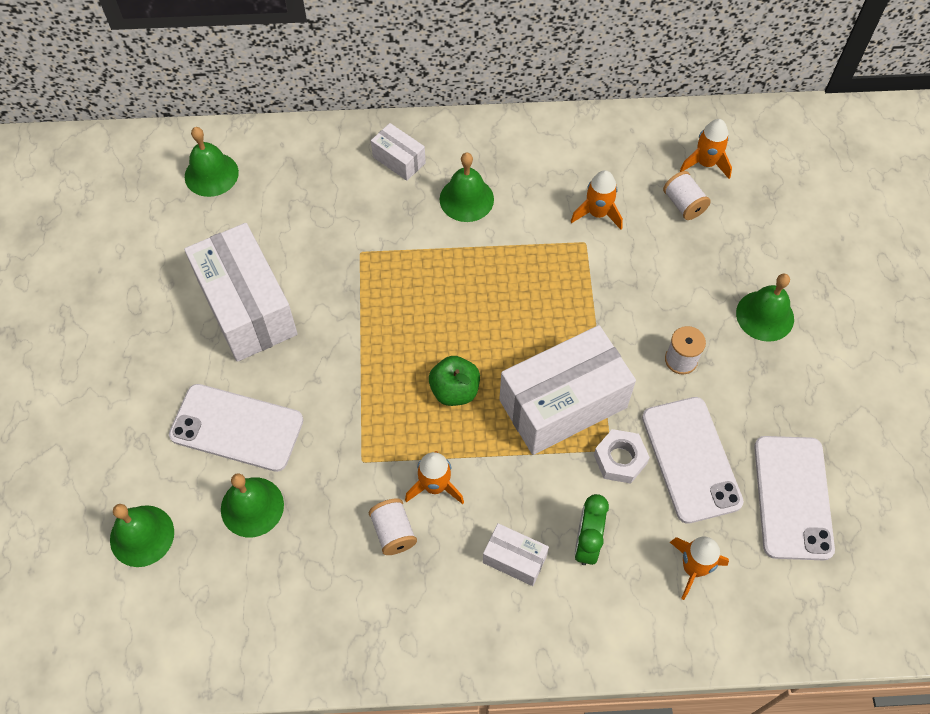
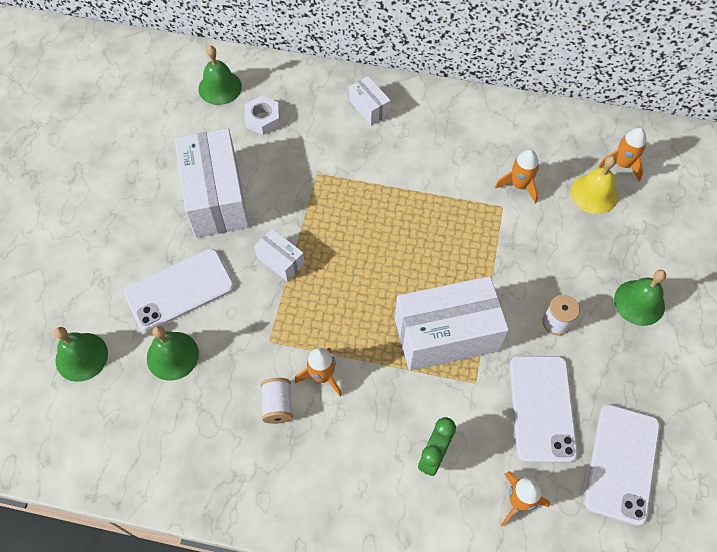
camera: 15 degrees right, 0 degrees up
white phone [169,384,303,472] -> white phone turned 60 degrees counterclockwise [124,249,234,332]
green apple [429,356,480,406] -> none
green bell [439,152,494,222] -> none
white box [483,523,549,586] -> white box moved to [254,229,305,282]
white nut [594,429,650,484] -> white nut moved to [244,96,280,135]
white spool [663,171,711,220] -> yellow bell [571,156,618,214]

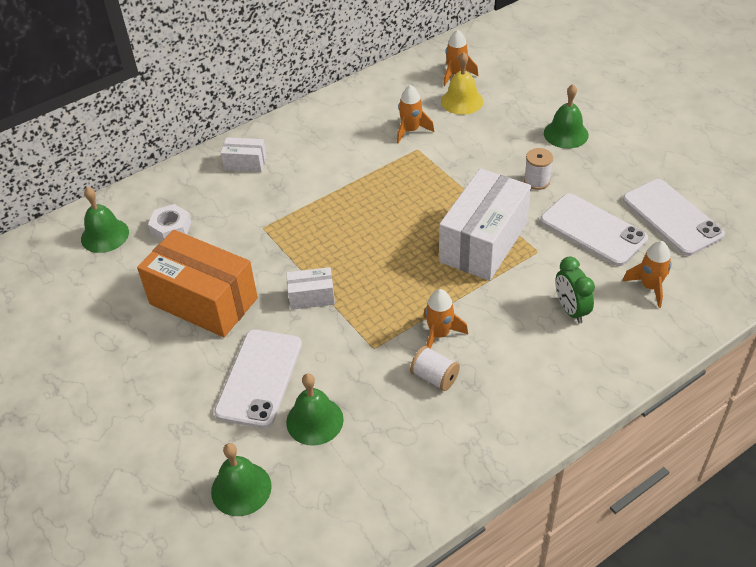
camera: 45 degrees left, 15 degrees down
white box [175,129,249,238] -> orange box [137,230,258,337]

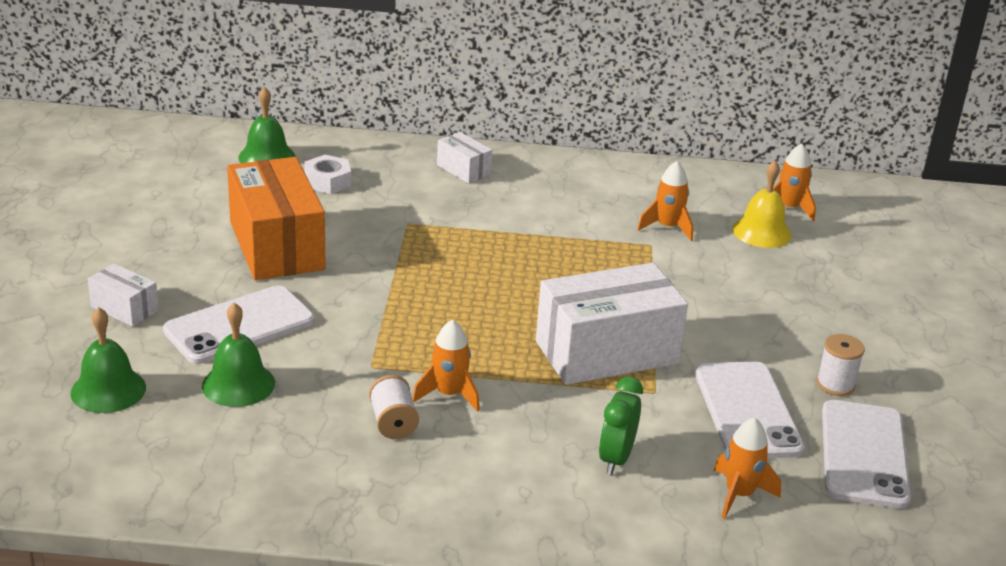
camera: 35 degrees right, 15 degrees down
white box [286,267,335,310] -> white box moved to [88,263,159,327]
white spool [524,148,553,190] -> white spool moved to [816,334,865,396]
green bell [544,84,589,149] -> none

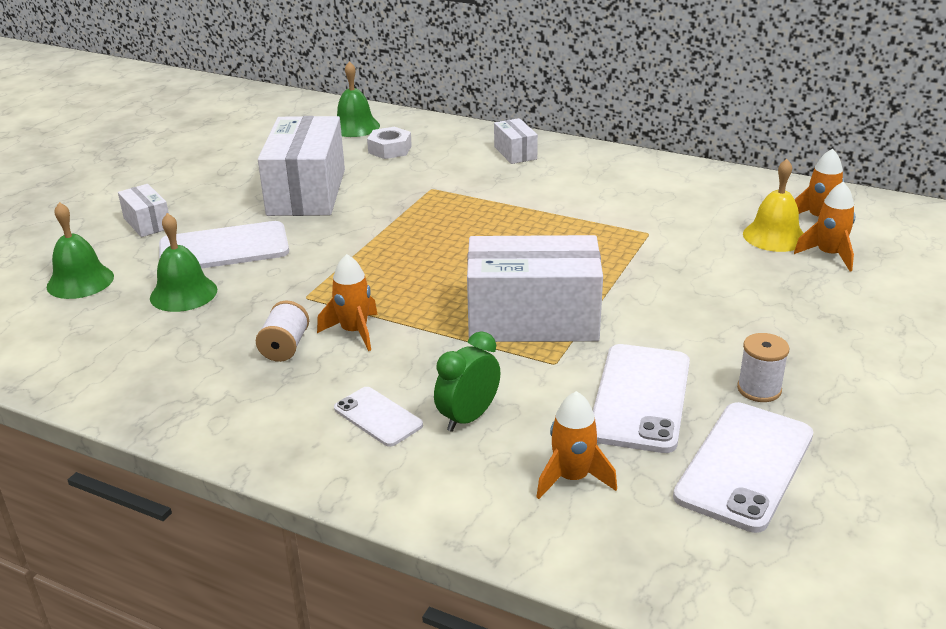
camera: 25 degrees right, 0 degrees up
orange box [227,157,326,280] -> white box [258,116,345,216]
orange rocket [637,161,693,241] -> orange rocket moved to [794,182,855,271]
none -> white phone [334,387,423,447]

